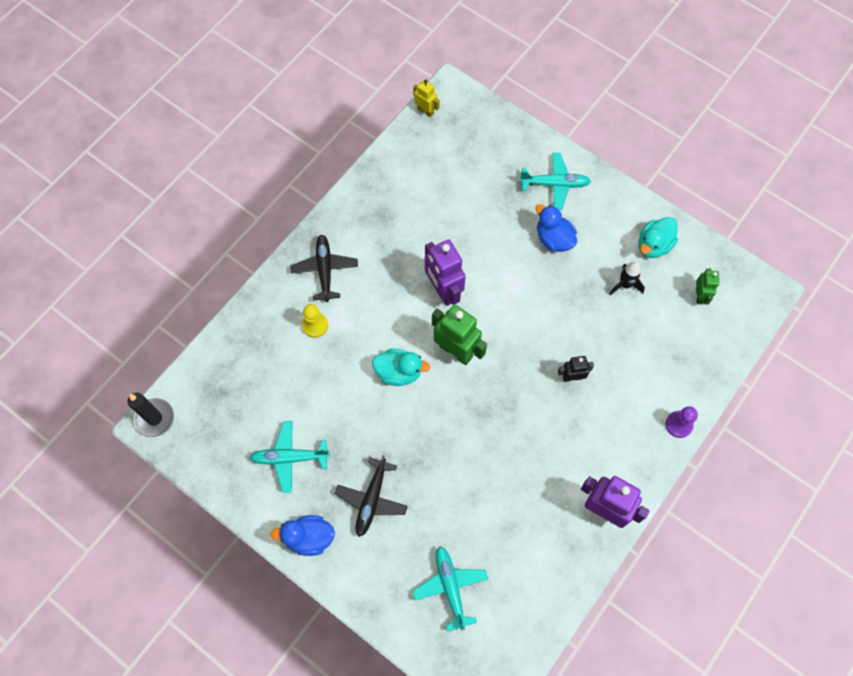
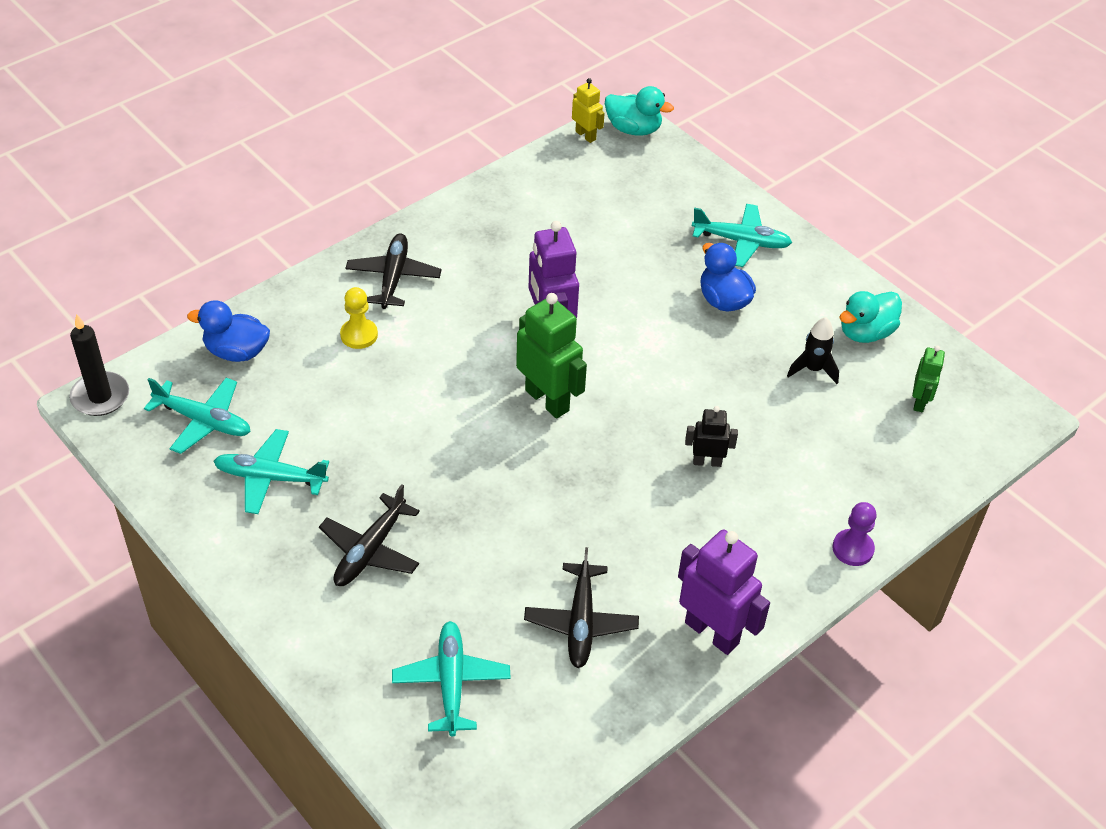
camera: 10 degrees right, 20 degrees down
blue duck [270,515,335,556] -> blue duck moved to [187,300,270,362]
turquoise duck [372,349,430,386] -> turquoise duck moved to [605,86,674,136]
none -> turquoise plane [144,378,251,454]
none -> black plane [524,547,639,668]

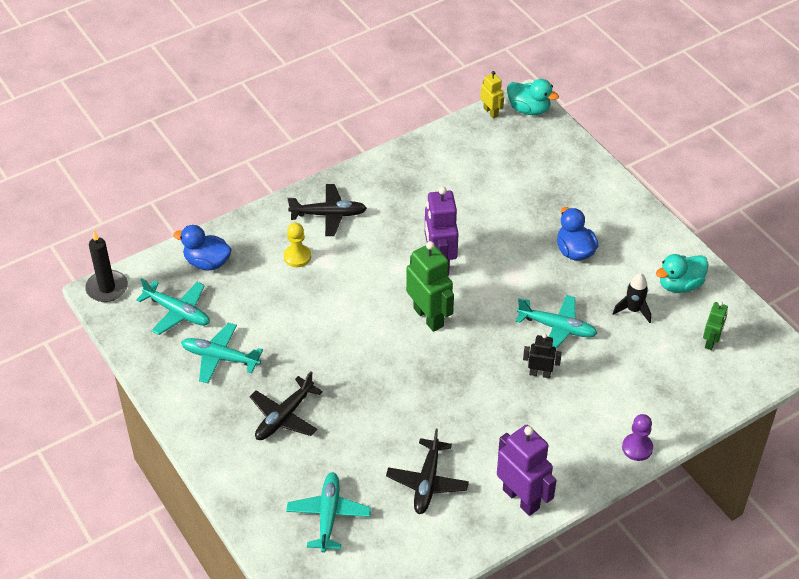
camera: 10 degrees right, 0 degrees up
black plane [346,233,442,309] -> black plane turned 75 degrees clockwise [288,184,367,236]
turquoise plane [692,204,792,267] -> turquoise plane moved to [516,295,598,348]

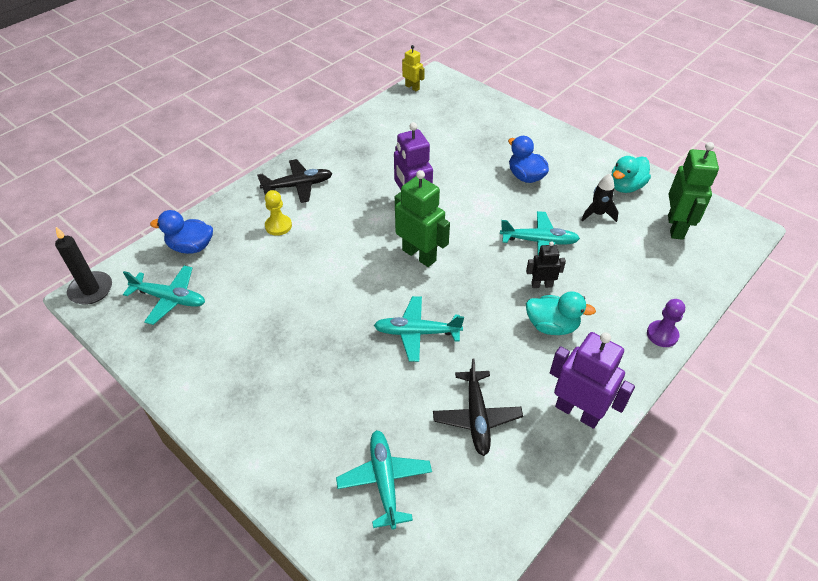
camera: 15 degrees left, 0 degrees up
turquoise plane [181,323,263,383] -> turquoise plane moved to [374,296,464,362]
black plane [250,371,323,440] -> none
turquoise duck [507,79,559,116] -> turquoise duck moved to [526,291,596,335]
green robot [703,301,728,350] -> green robot [668,142,719,240], size x1.82

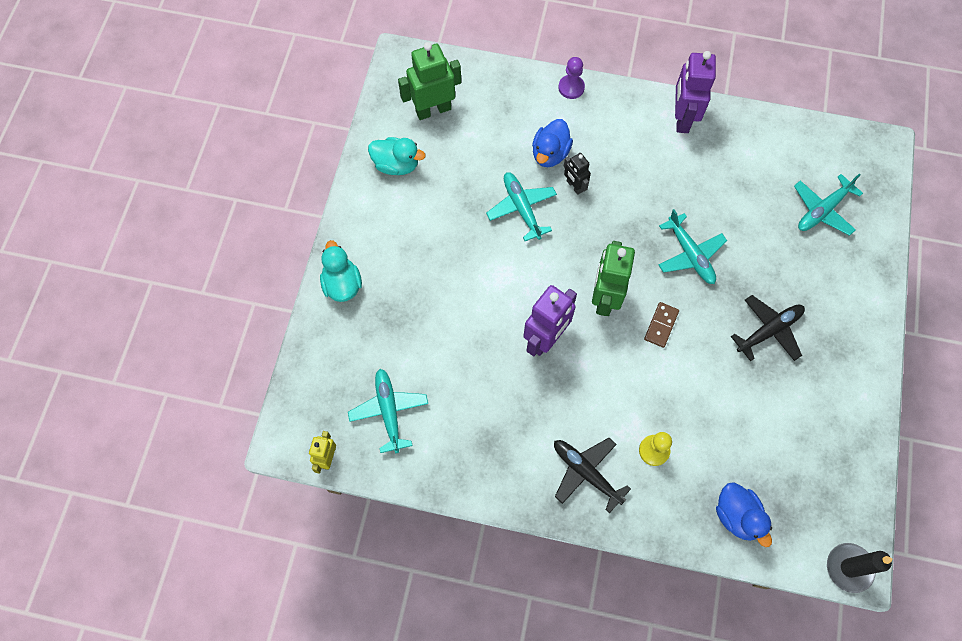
camera: 120 degrees left, 20 degrees up
turquoise plane [123,265,205,325] -> turquoise plane moved to [348,369,428,453]
black plane [433,359,523,456] -> black plane moved to [731,295,805,361]
blue duck [508,136,549,183] -> blue duck moved to [532,119,573,167]
turquoise duck [526,291,596,335] -> turquoise duck moved to [320,240,362,302]
black rocket [581,173,619,222] -> none
none -> brown domino [644,302,679,348]

